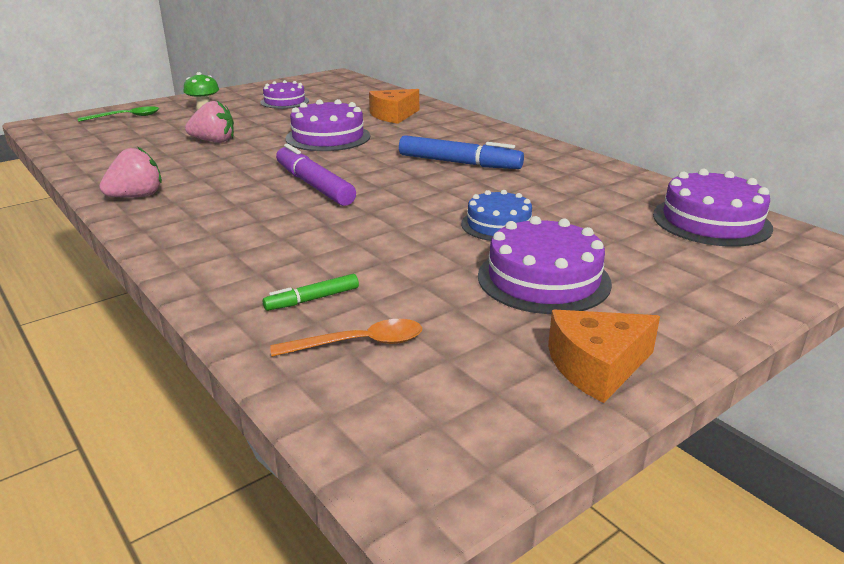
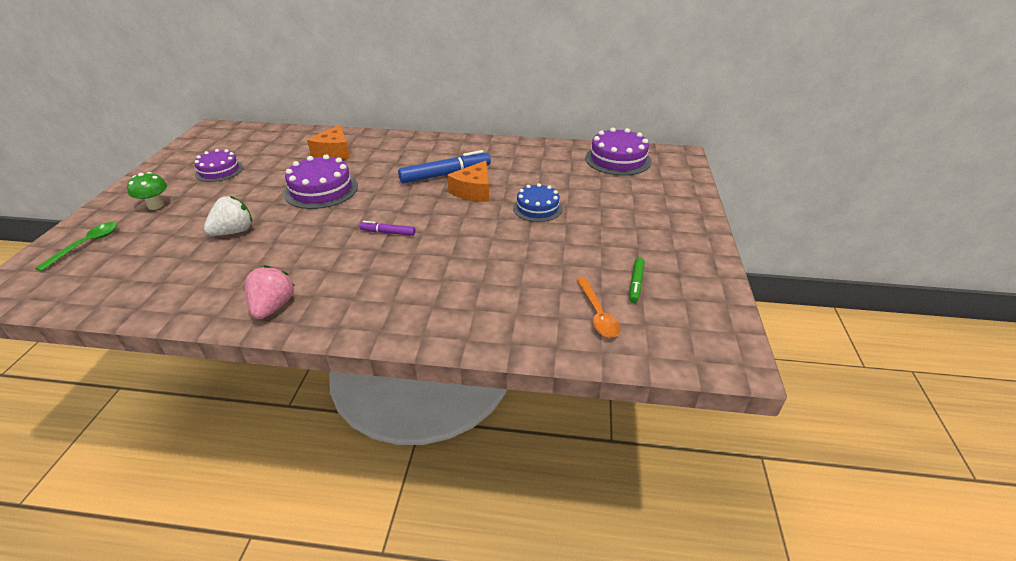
camera: 45 degrees left, 10 degrees up
pink strawberry [185,101,234,143] -> white strawberry [204,196,252,236]
green marker [263,274,359,311] -> green marker moved to [629,258,645,303]
orange spoon [270,319,422,357] -> orange spoon turned 135 degrees clockwise [576,277,621,338]
purple marker [276,144,356,206] -> purple marker [359,221,415,236], size x0.52
purple cake [478,216,612,314] -> none
orange cheese [548,309,660,403] -> orange cheese moved to [447,161,489,202]

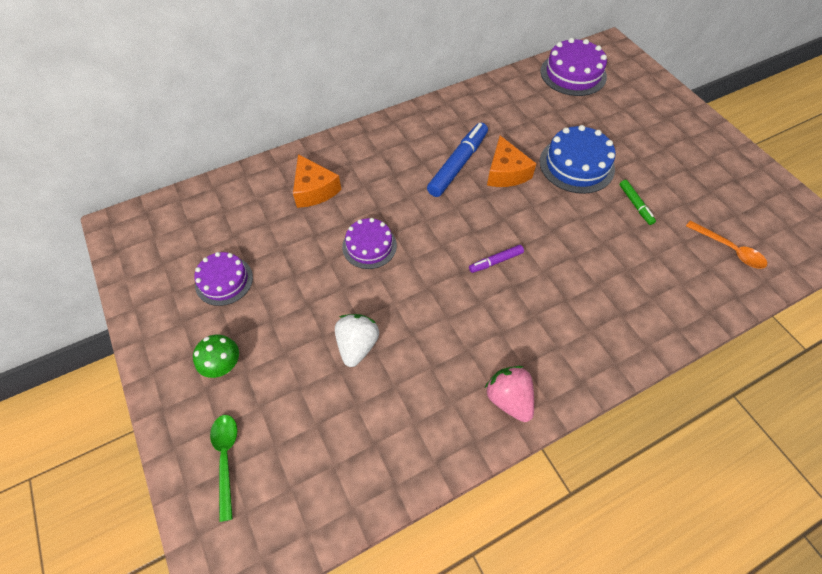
camera: 35 degrees left, 20 degrees up
purple cake [284,155,358,209] -> purple cake [342,218,397,269], size x0.66
blue cake [513,183,563,222] -> blue cake [540,125,616,194], size x1.51
green marker [629,258,645,303] -> green marker moved to [619,180,656,225]

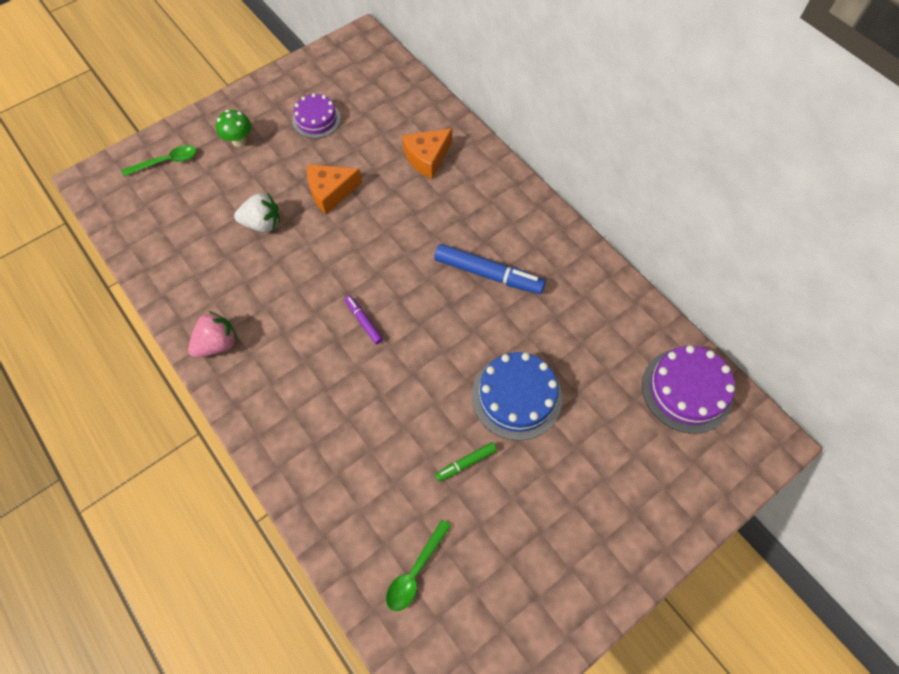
camera: 80 degrees right, 5 degrees up
purple cake [342,218,397,269] -> none
orange cheese [487,136,537,187] -> orange cheese moved to [307,164,362,214]
orange spoon [686,221,767,269] -> green spoon [386,520,451,611]

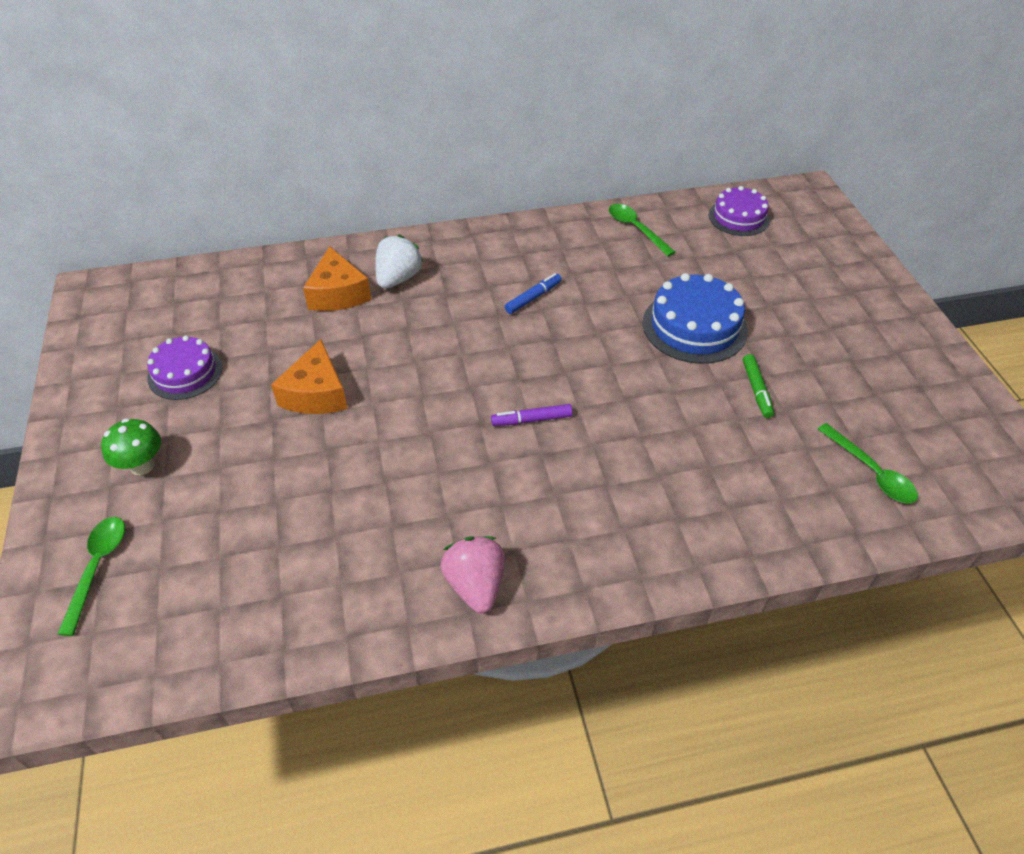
camera: 65 degrees left, 15 degrees down
white strawberry [234,193,280,232] -> white strawberry moved to [375,235,423,289]
blue marker [434,244,546,294] -> blue marker [505,273,562,314], size x0.52
purple cake [642,345,735,434] -> purple cake [709,186,770,236], size x0.66
none -> green spoon [609,204,676,257]

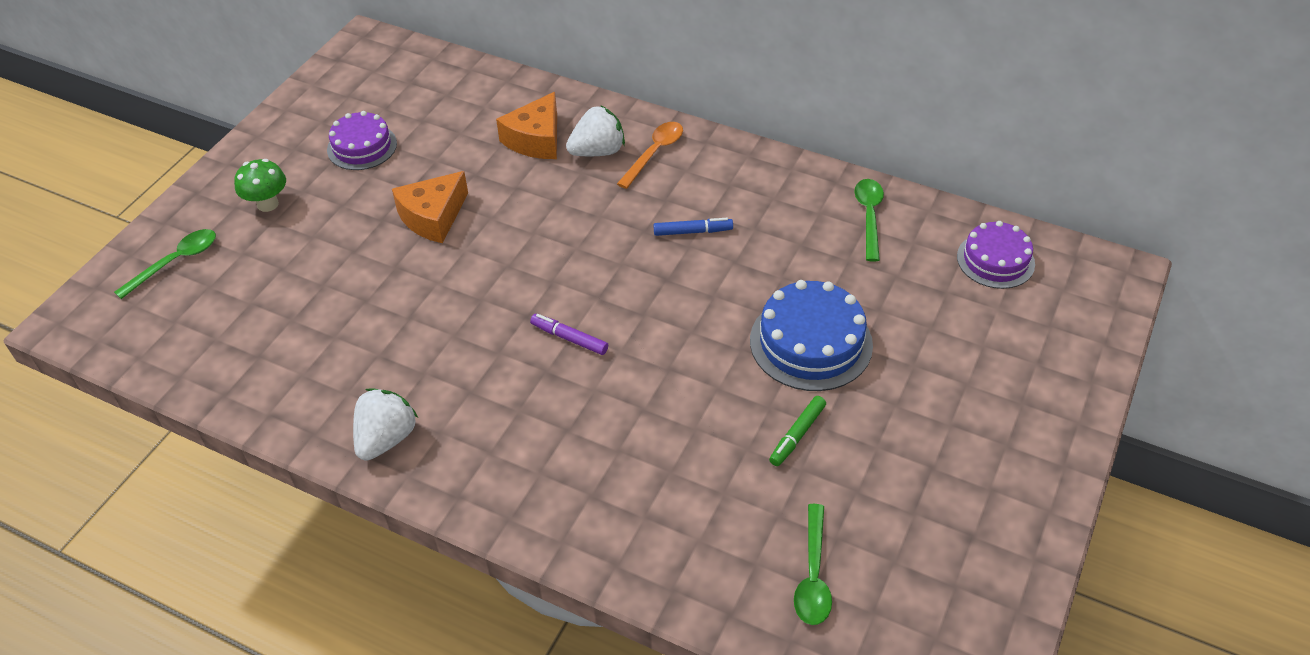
camera: 40 degrees right, 0 degrees up
pink strawberry [440,536,505,613] -> white strawberry [353,388,418,461]
none -> orange spoon [617,122,683,189]

